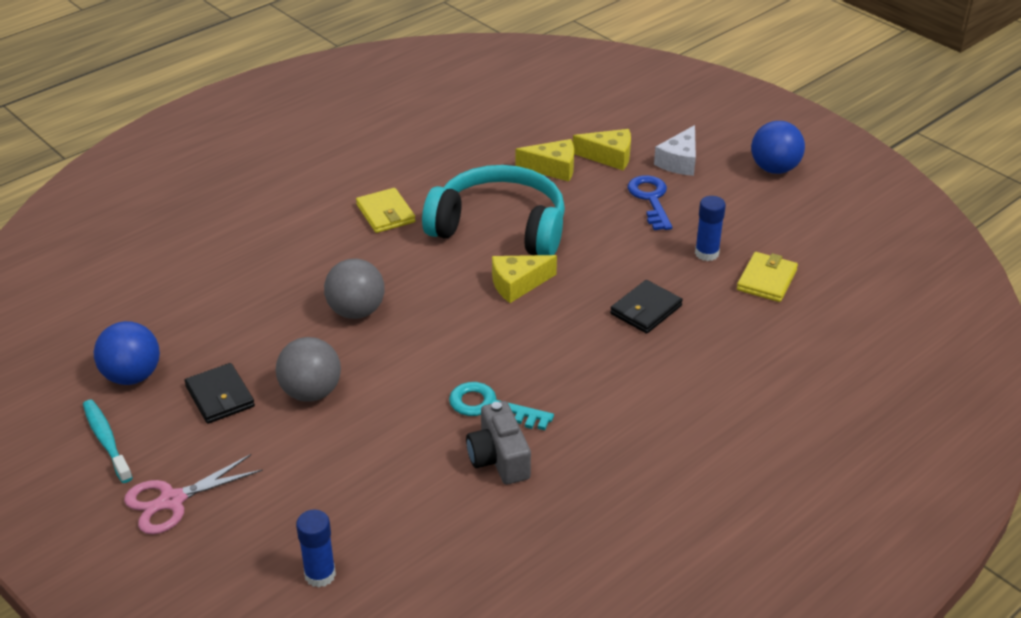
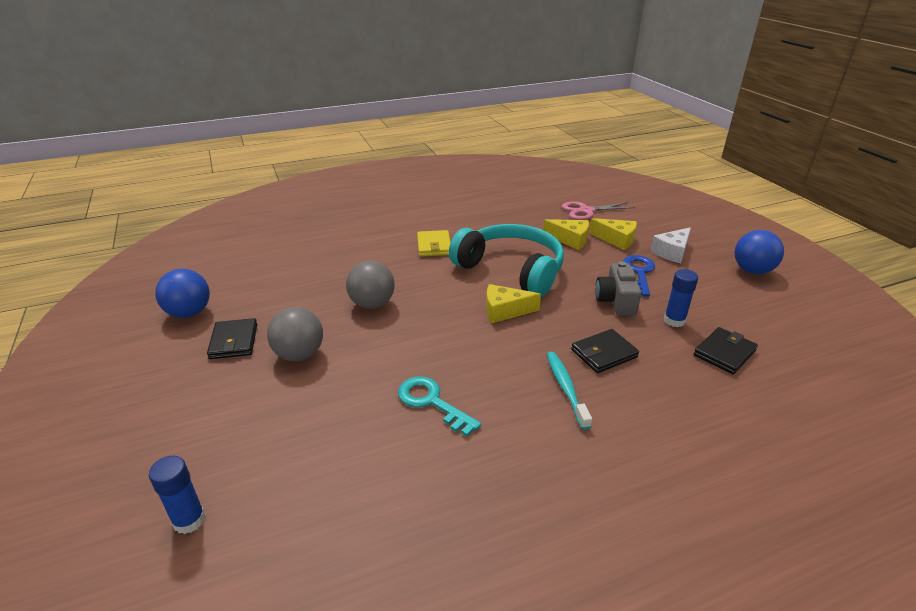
camera: 20 degrees right, 5 degrees down
turquoise toothbrush [83,400,133,483] -> turquoise toothbrush moved to [547,352,592,430]
pink scissors [124,454,263,534] -> pink scissors moved to [562,201,635,220]
grey camera [466,401,531,485] -> grey camera moved to [595,262,641,316]
yellow wallet [737,252,798,302] -> black wallet [694,327,758,374]

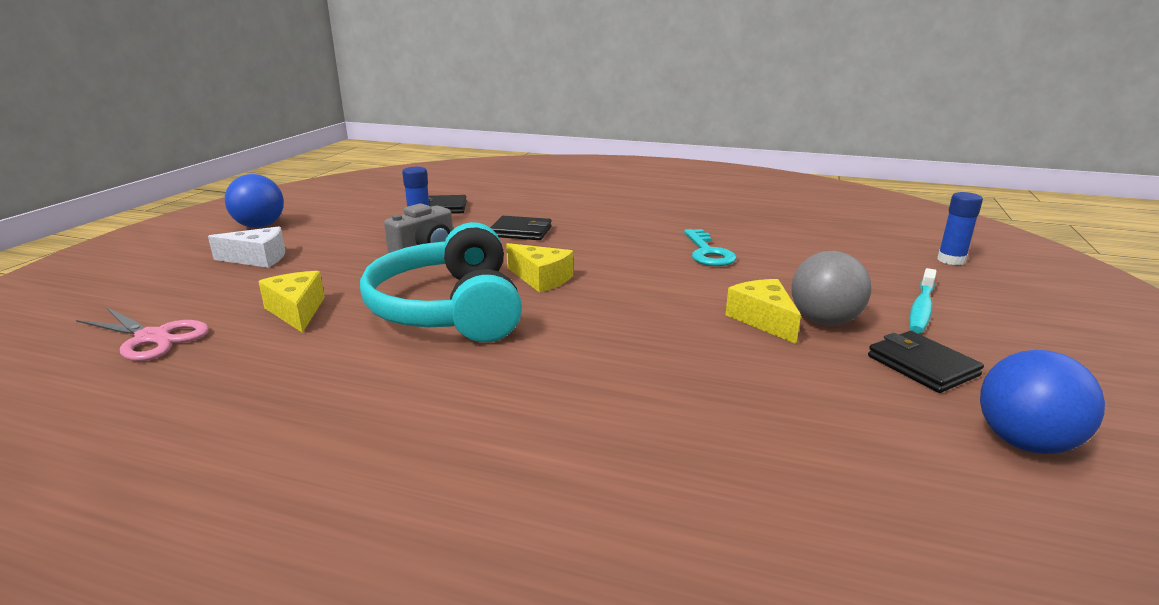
camera: 140 degrees left, 10 degrees down
black wallet [207,318,257,359] -> black wallet turned 60 degrees counterclockwise [868,331,984,393]
grey ball [346,261,395,309] -> none
yellow wallet [417,230,451,256] -> none
turquoise toothbrush [547,352,592,430] -> turquoise toothbrush moved to [909,268,937,333]
yellow cheese [589,218,637,250] -> yellow cheese moved to [725,279,801,344]
blue key [623,255,655,297] -> none

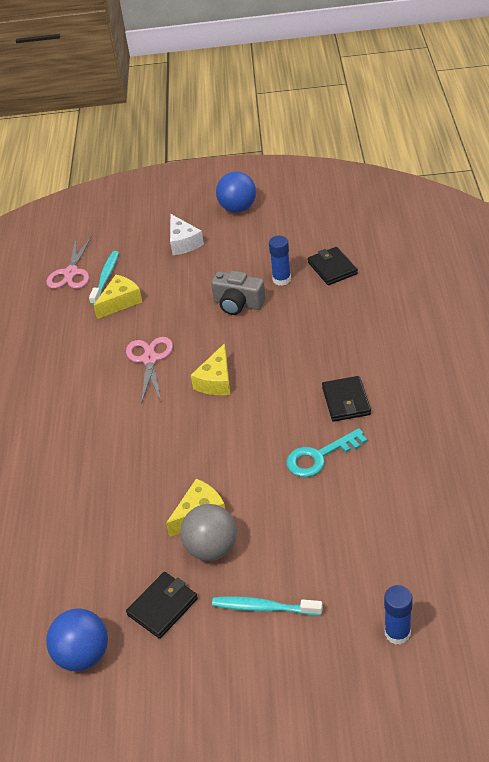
camera: 75 degrees right, 20 degrees up
turquoise headphones [360,222,522,342] -> pink scissors [126,337,173,404]
black wallet [490,216,552,240] -> black wallet moved to [322,376,371,422]
none -> turquoise toothbrush [89,251,119,305]

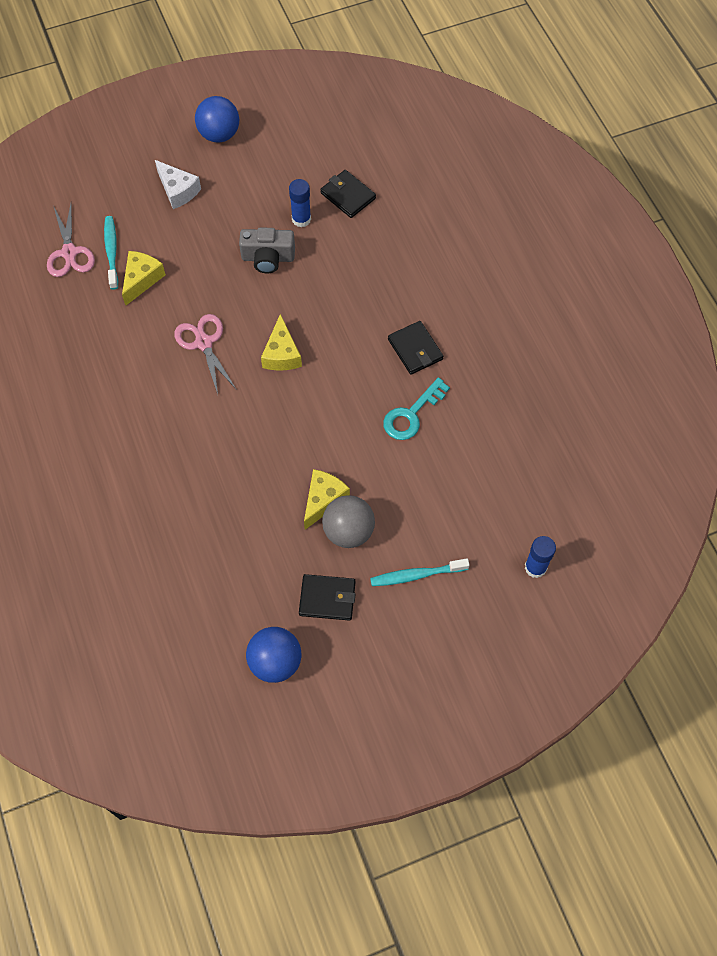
camera: 25 degrees left, 20 degrees up
black wallet [126,572,198,639] -> black wallet turned 75 degrees clockwise [299,574,355,621]

